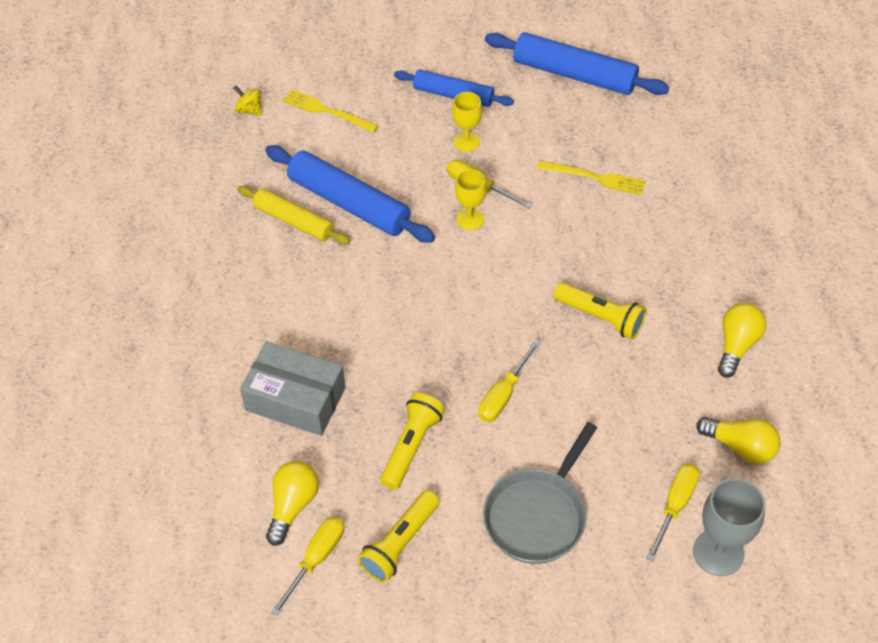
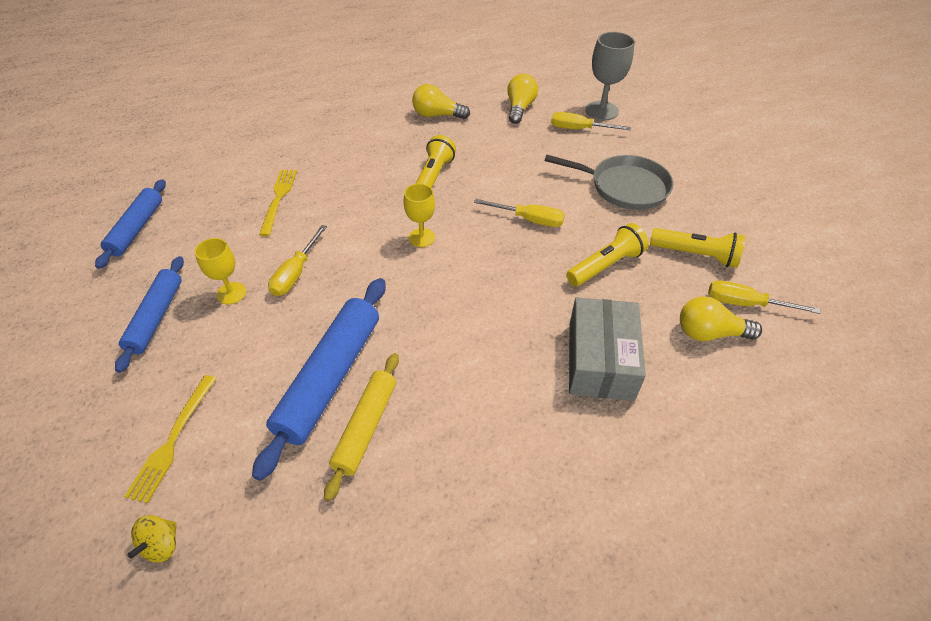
camera: 105 degrees left, 5 degrees down
yellow flashlight [380,393,445,490] -> yellow flashlight turned 135 degrees clockwise [566,223,649,286]
yellow goblet [455,169,486,230] -> yellow goblet moved to [403,184,435,247]
blue rolling pin [485,32,669,95] -> blue rolling pin [95,179,166,269], size x0.64

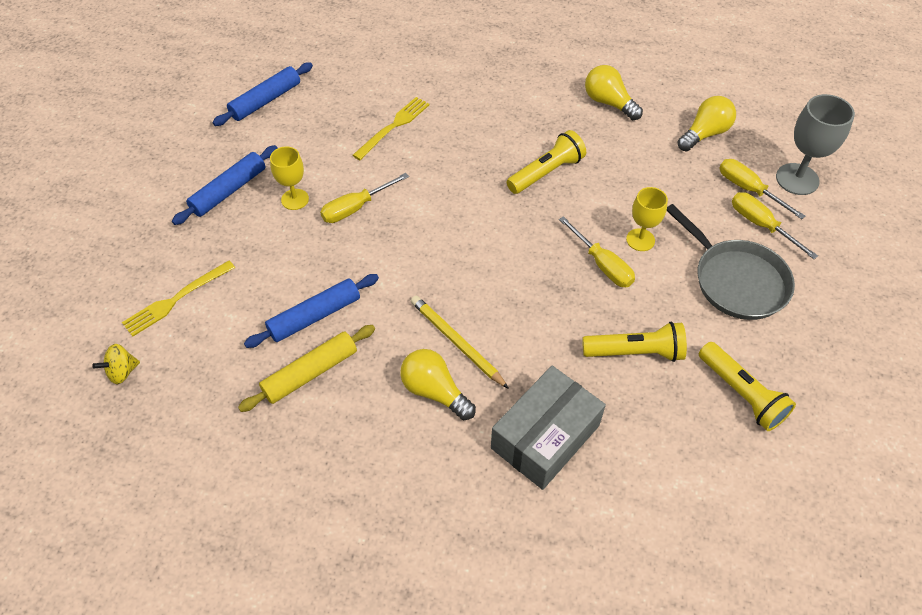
camera: 35 degrees right, 5 degrees up
blue rolling pin [252,278,386,481] -> blue rolling pin [244,274,379,348], size x0.64
yellow goblet [403,184,435,247] -> yellow goblet moved to [626,187,668,251]
yellow light bulb [680,296,762,341] -> yellow light bulb moved to [400,349,476,420]
yellow screwdriver [708,280,821,314] -> yellow screwdriver moved to [732,192,818,259]
none -> yellow pencil [411,296,509,389]

